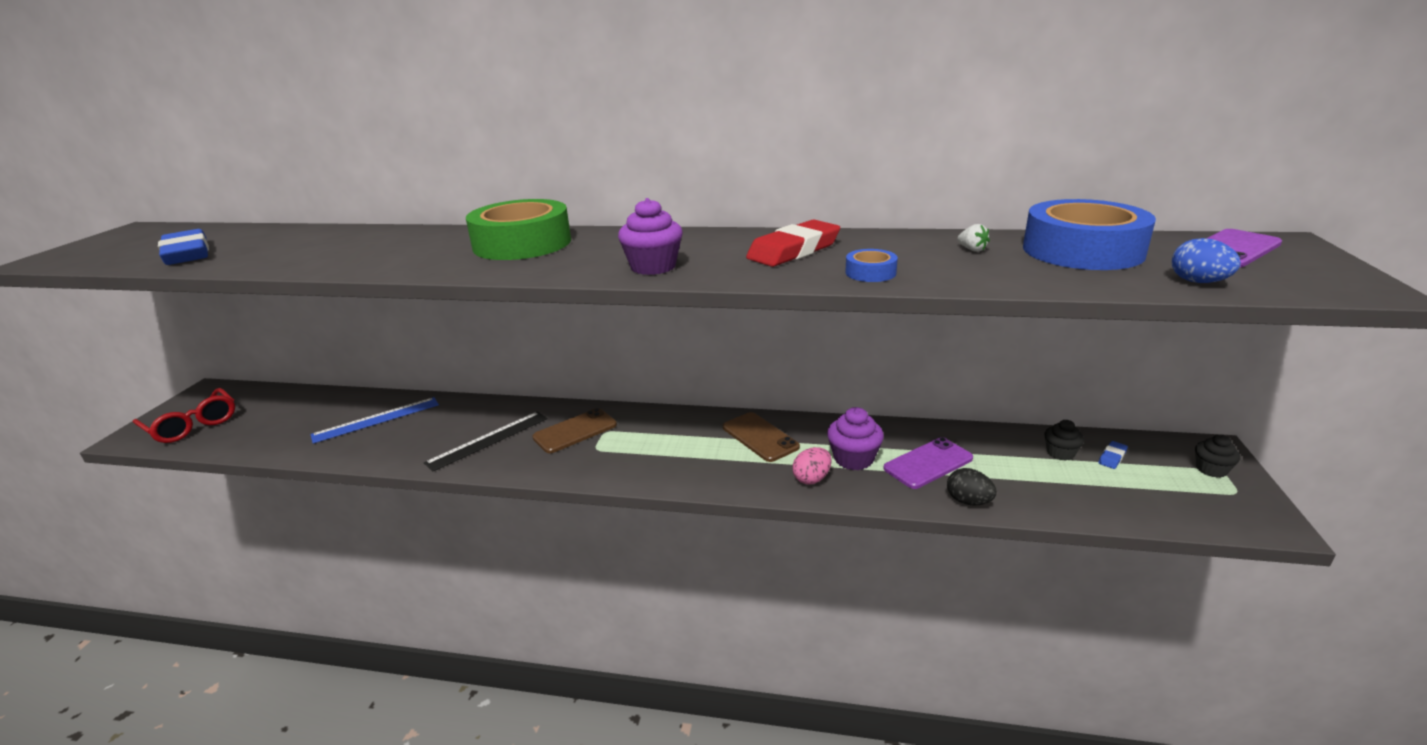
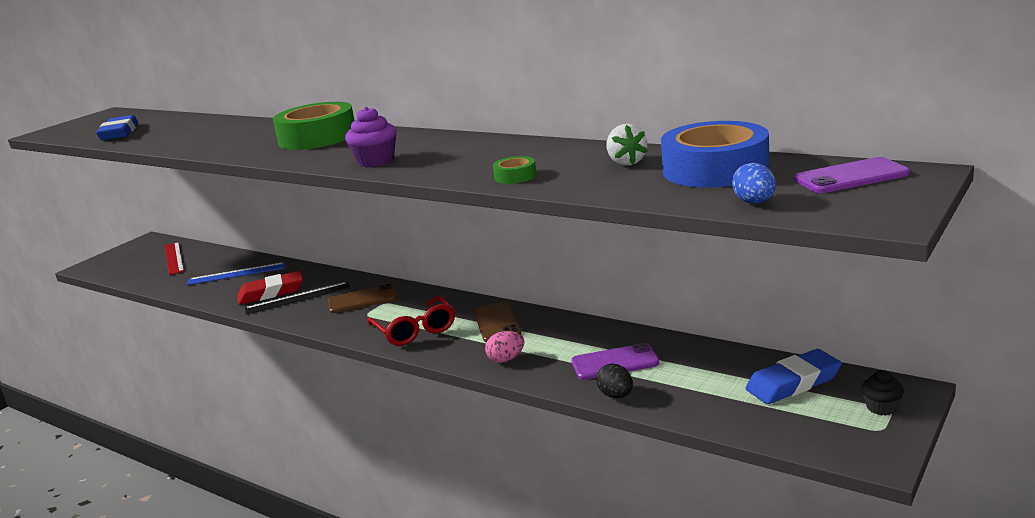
camera: 25 degrees right, 5 degrees down
red glasses [133,388,235,443] -> red glasses moved to [368,296,455,346]
red eraser [746,219,840,267] -> red eraser moved to [237,271,303,305]
purple cupcake [827,407,884,470] -> none
blue tape [845,249,898,282] -> green tape [493,156,537,184]
white strawberry [957,224,990,252] -> white strawberry [607,124,648,166], size x1.68
black cupcake [1045,420,1084,461] -> none
blue eraser [1098,441,1128,469] -> blue eraser [745,349,842,404], size x2.30
none -> red ruler [165,242,184,275]

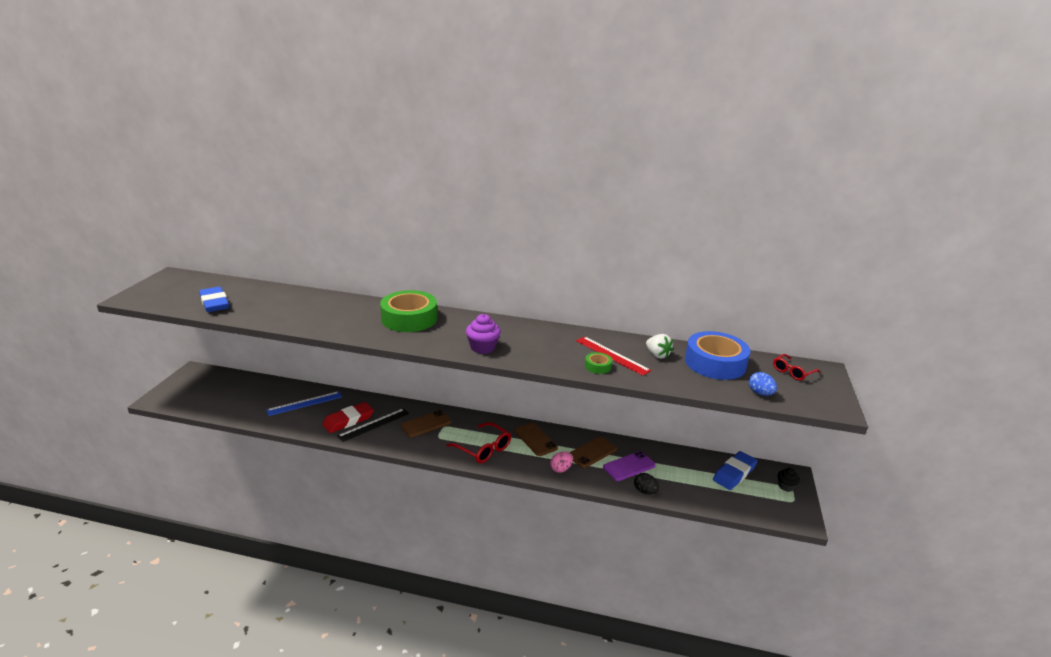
camera: 25 degrees left, 5 degrees up
red ruler [165,242,184,275] -> red ruler moved to [576,337,651,376]
purple phone [794,157,910,193] -> red glasses [773,354,820,381]
none -> brown phone [569,437,617,468]

